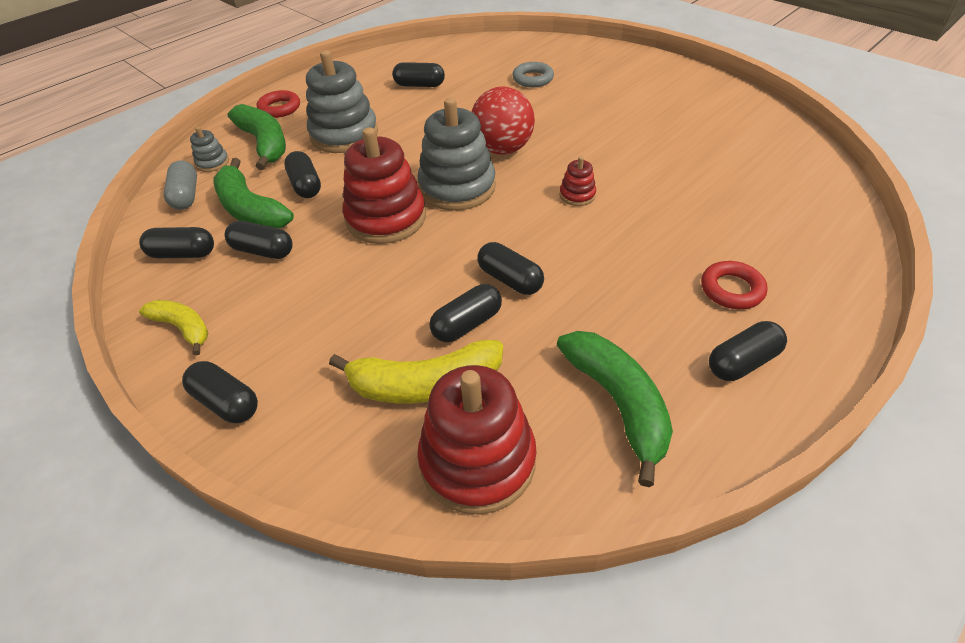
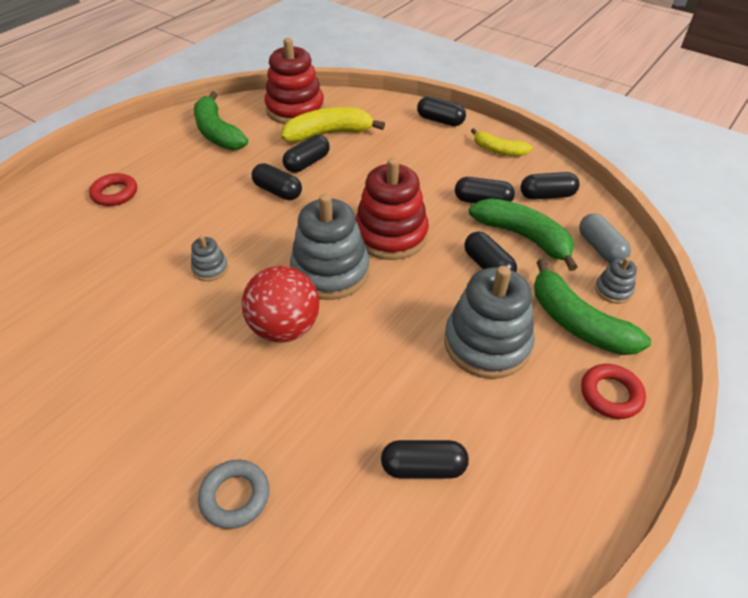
camera: 170 degrees right, 0 degrees up
red stacking toy [560,156,596,206] -> grey stacking toy [191,236,228,281]
black capsule [709,321,787,381] -> none

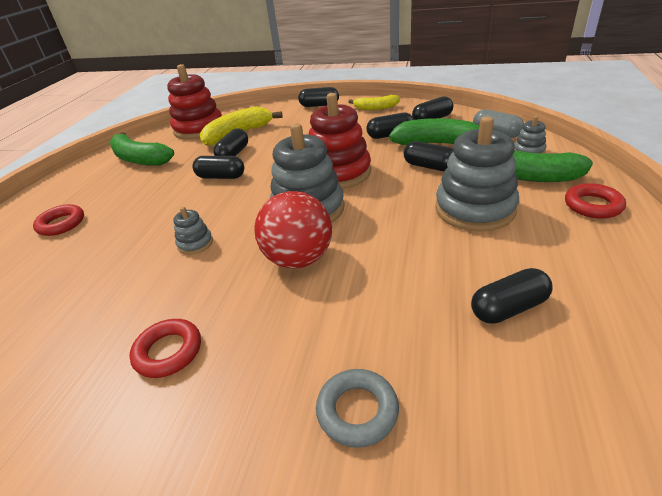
camera: 20 degrees left, 10 degrees down
none -> red ring [129,319,201,378]

